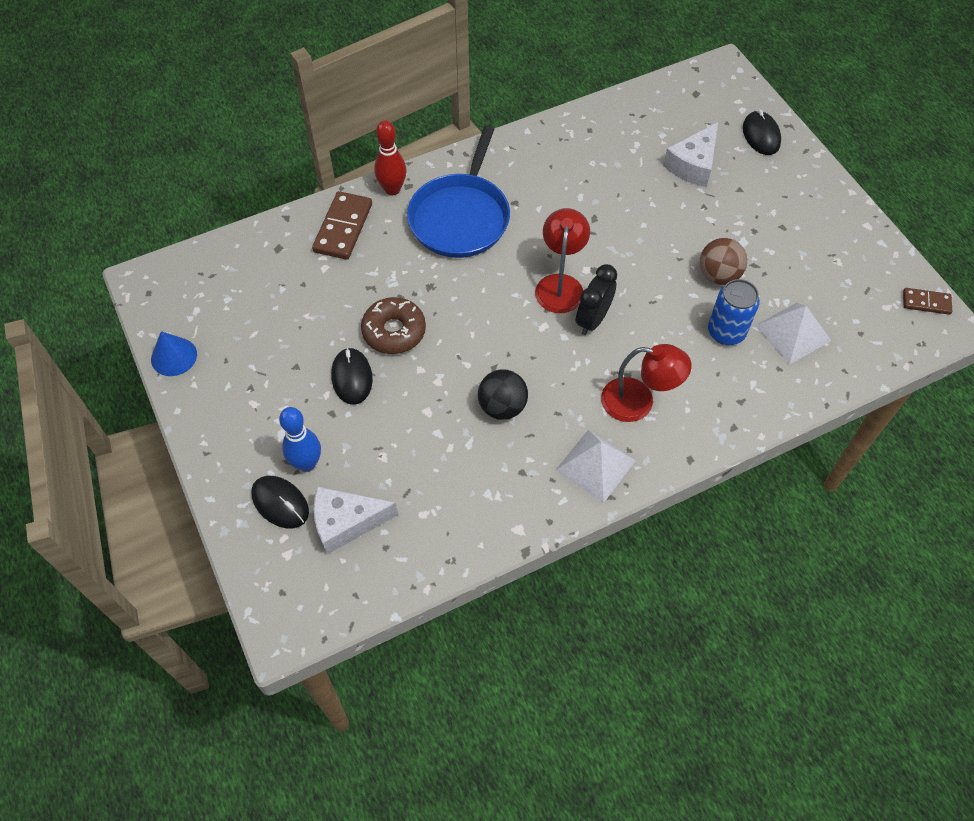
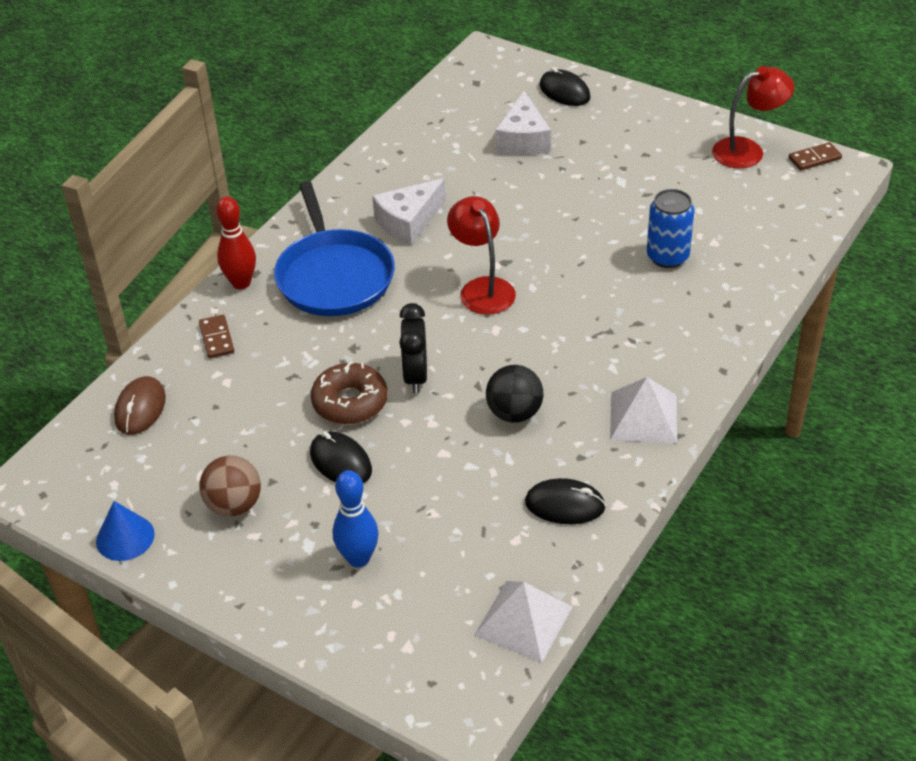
camera: 30 degrees left, 15 degrees down
black mouse [251,476,309,529] -> black mouse moved to [525,478,606,524]
brown domino [312,191,372,260] -> brown domino [199,315,234,358], size x0.58
white cheese [314,486,398,554] -> white cheese moved to [372,178,446,245]
black clock [576,264,617,335] -> black clock moved to [399,303,427,393]
red lamp [601,344,692,422] -> red lamp moved to [712,66,794,168]
brown ball [700,238,747,285] -> brown ball moved to [199,456,261,516]
white pyramid [755,303,831,365] -> white pyramid moved to [474,581,572,663]
none -> brown mouse [114,376,166,435]

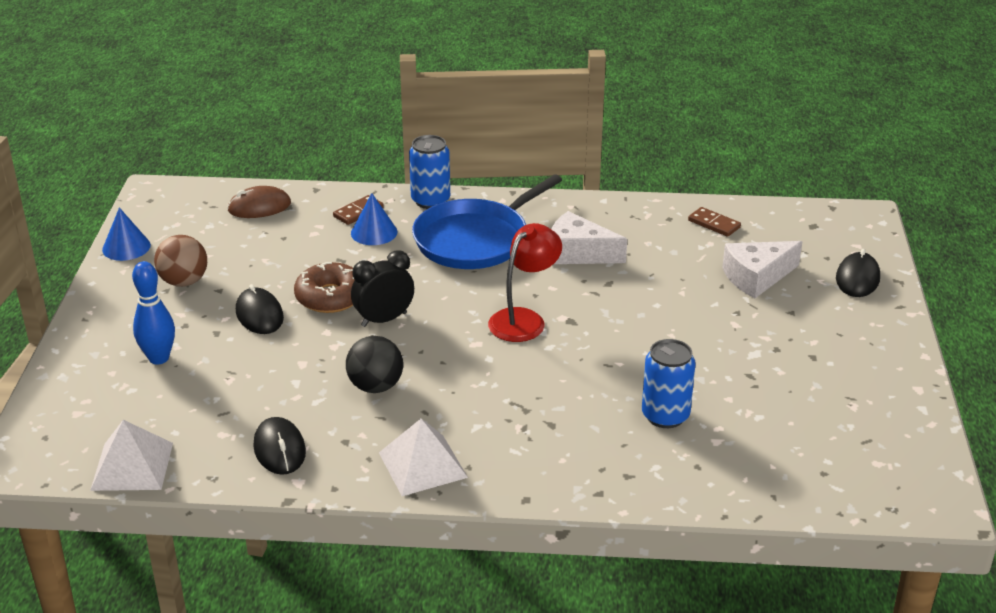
camera: 60 degrees right, 10 degrees down
red bowling pin [216,197,256,289] -> blue can [409,135,450,209]
black mouse [310,431,372,483] -> black mouse turned 45 degrees counterclockwise [236,284,284,334]
red lamp [712,66,794,168] -> none
brown domino [789,142,842,171] -> brown domino moved to [688,207,741,237]
none -> blue cone [351,193,397,245]

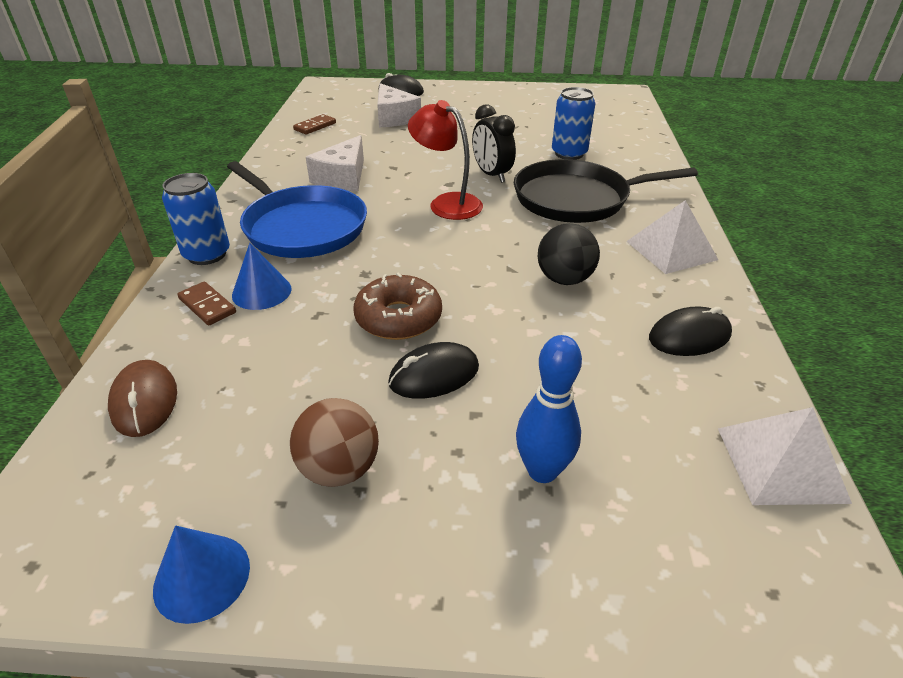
camera: 90 degrees left, 5 degrees up
black clock [351,250,414,327] -> black clock moved to [472,104,516,183]
none -> black pan [514,159,698,223]

